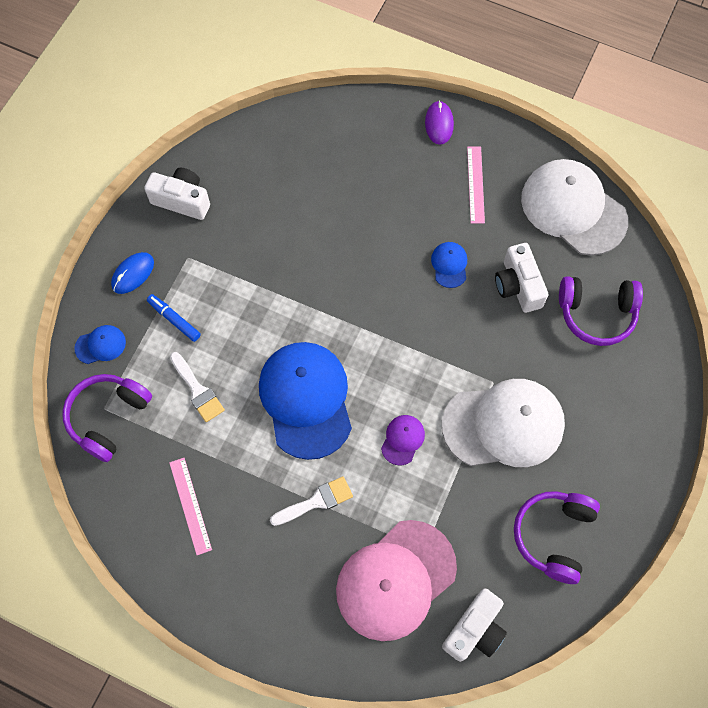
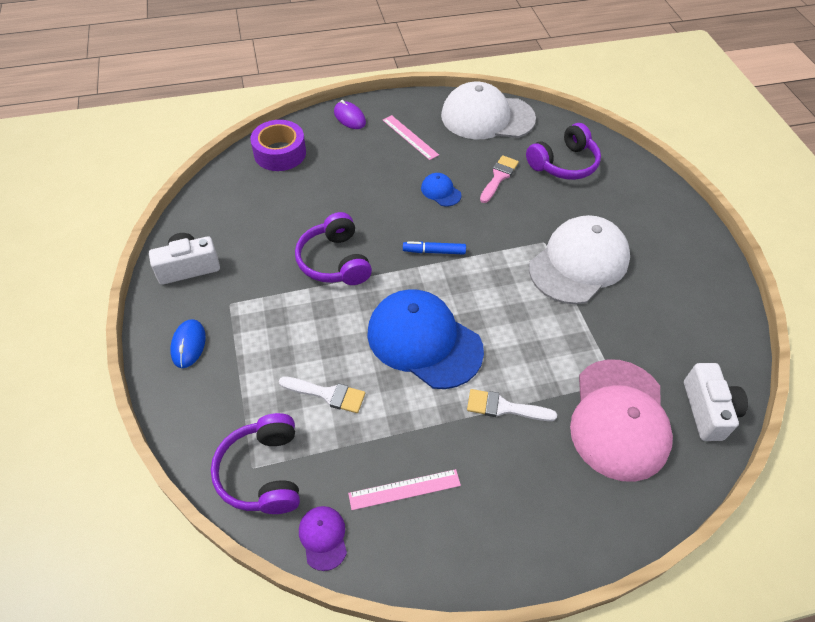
camera: 40 degrees left, 15 degrees down
blue cap [74,325,126,364] -> none
blue marker [147,294,201,342] -> blue marker moved to [403,241,466,254]
pink ruler [169,458,212,555] -> pink ruler turned 45 degrees counterclockwise [348,469,461,510]
white brush [270,476,353,526] -> white brush turned 105 degrees counterclockwise [467,389,557,421]
purple cap [381,415,425,465] -> purple cap moved to [299,506,347,571]
white camera [495,243,548,313] -> pink brush [480,155,519,203]
purple headphones [514,491,600,584] -> purple headphones moved to [295,212,372,285]
none -> purple tape [250,120,306,171]

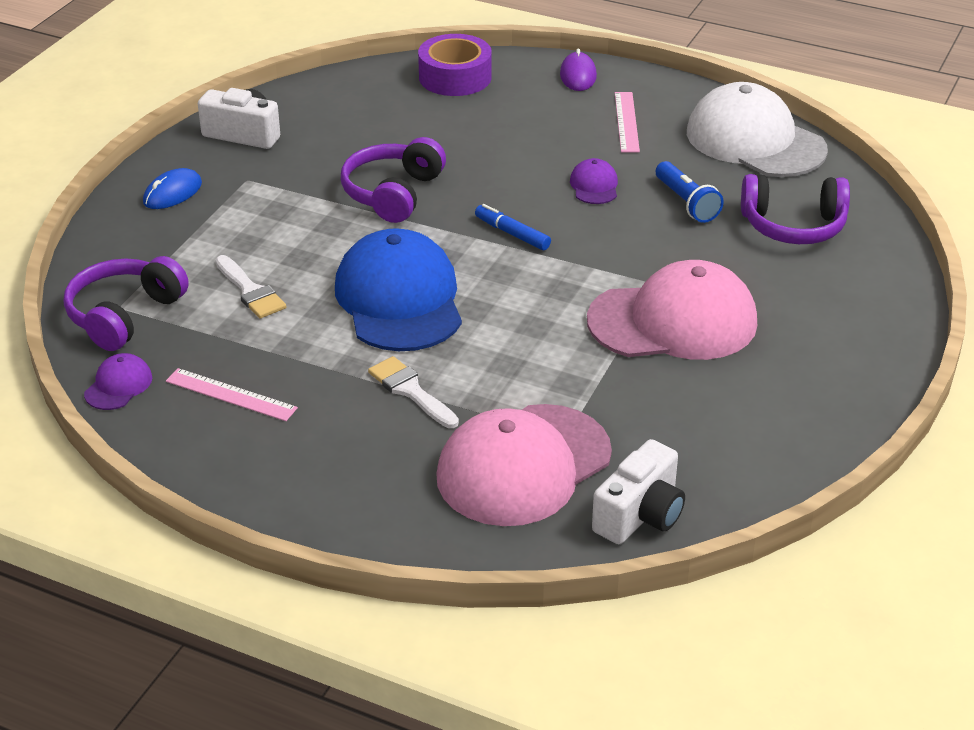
camera: 40 degrees right, 15 degrees down
blue cap [421,173,462,206] -> purple cap [570,158,618,204]
pink brush [480,155,519,203] -> blue flashlight [656,161,724,223]
white cap [529,215,630,304] -> pink cap [587,260,757,360]

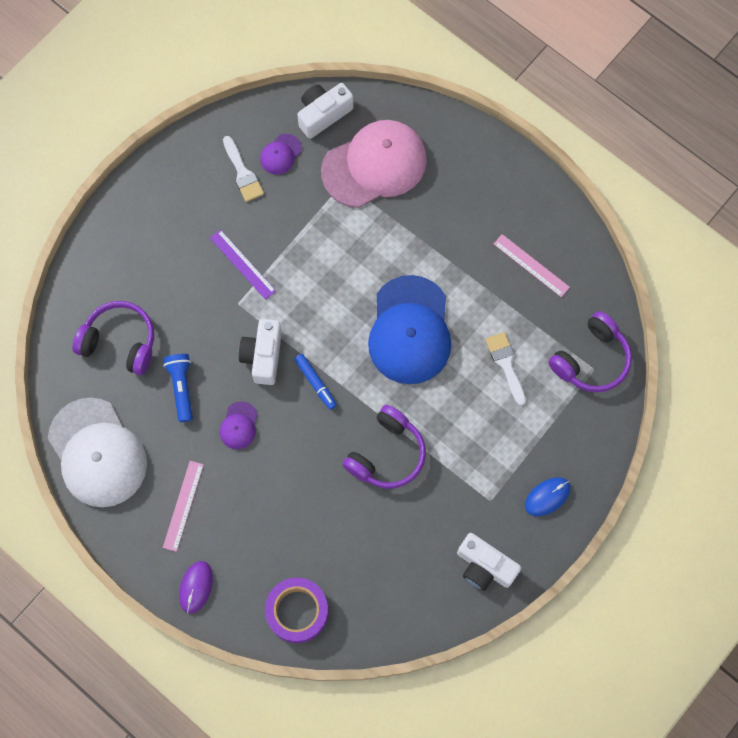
camera: 165 degrees left, 35 degrees up
purple cap [84,353,152,410] -> purple cap moved to [260,134,302,175]
white brush [368,356,459,428] -> white brush moved to [223,136,264,202]
pink cap [587,260,757,360] -> purple ruler [210,229,276,300]
none -> white camera [239,319,282,385]

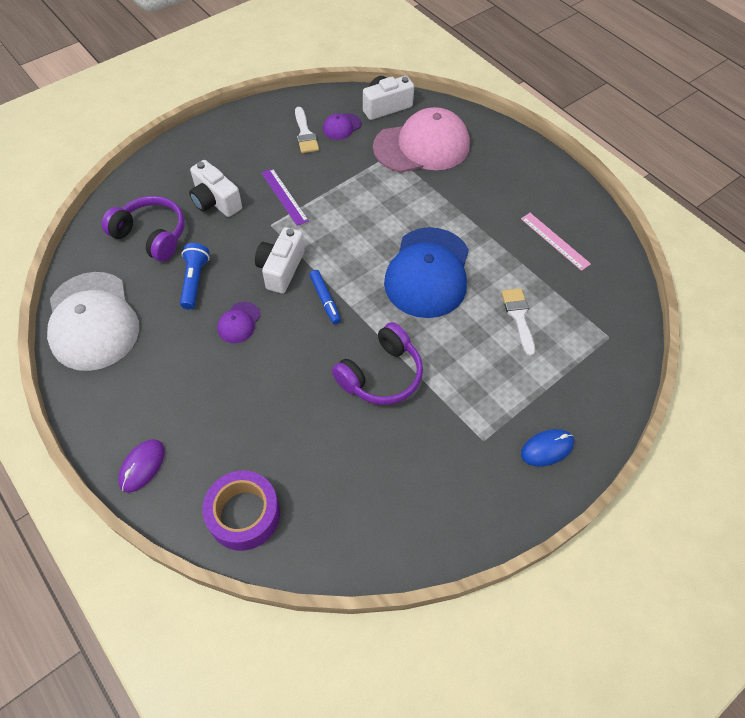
camera: 10 degrees right, 15 degrees down
pink ruler [163,461,204,552] -> none
white camera [457,533,521,591] -> white camera moved to [189,160,242,217]
purple headphones [548,311,632,393] -> none

